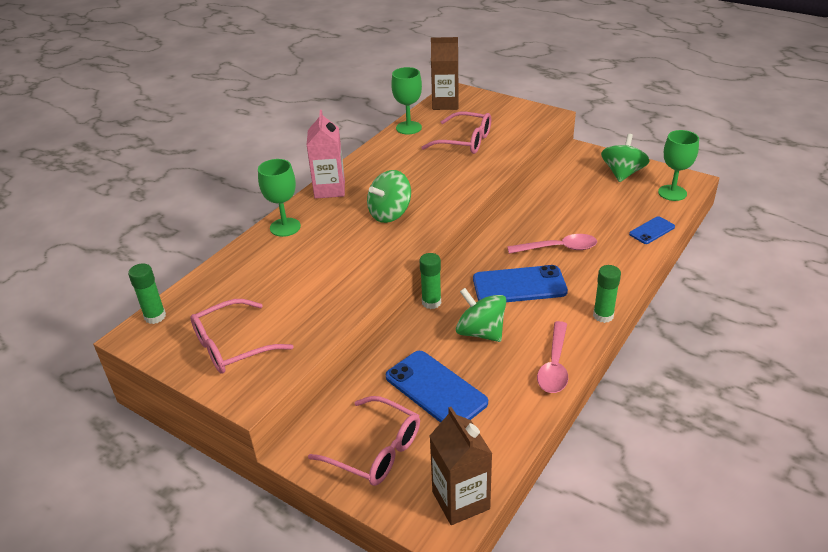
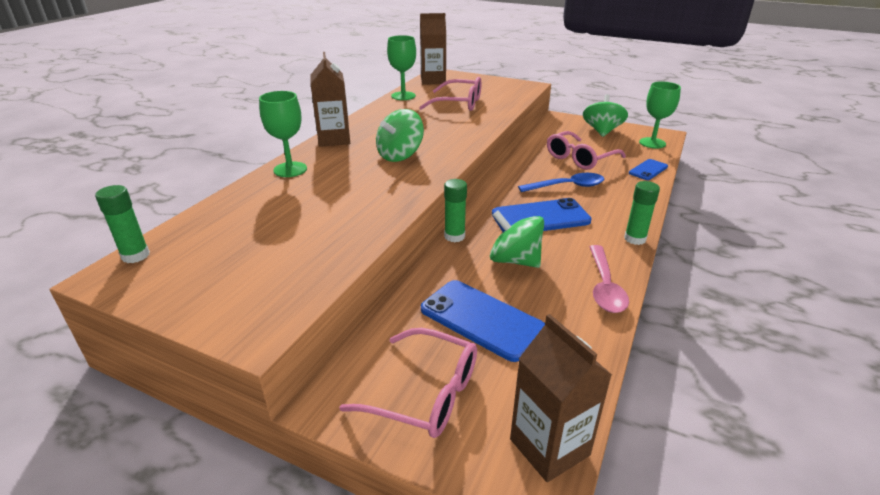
camera: 10 degrees left, 5 degrees down
pink glasses [190,299,293,374] -> pink glasses moved to [547,131,626,170]
pink carton [307,110,345,199] -> brown carton [310,52,350,147]
pink spoon [507,234,597,254] -> blue spoon [518,173,604,192]

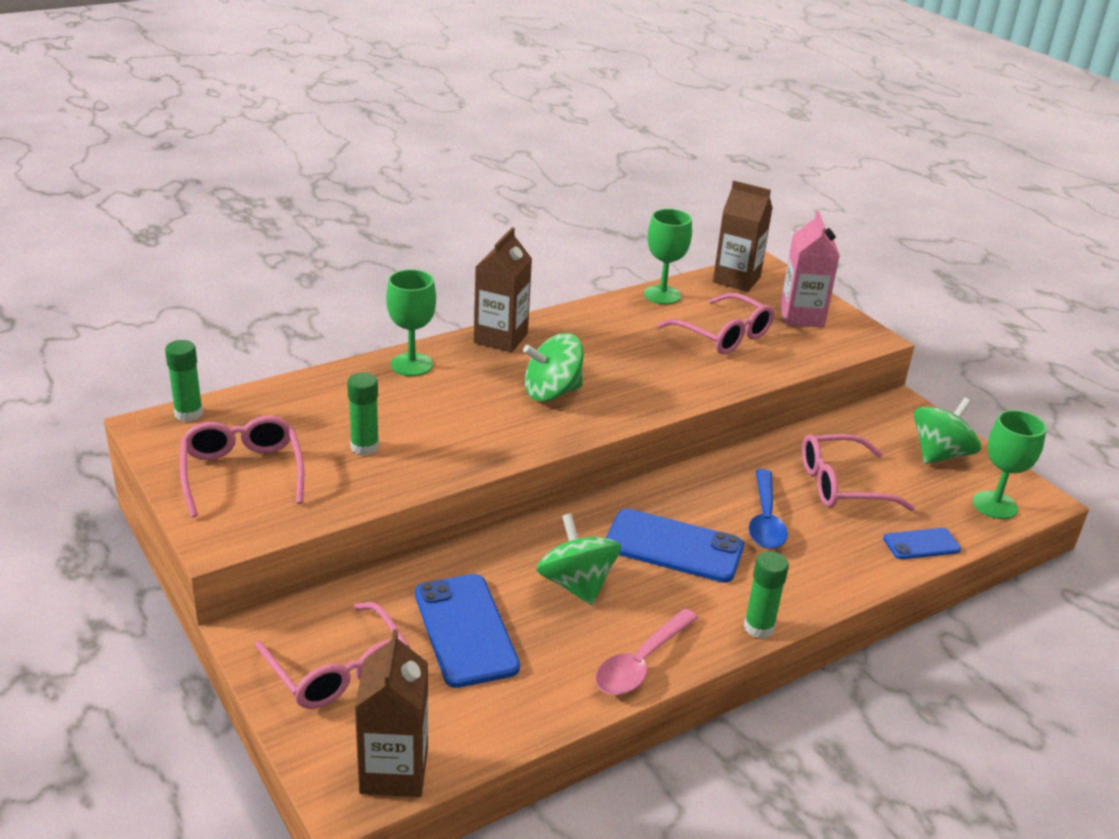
camera: 30 degrees right, 0 degrees up
green glue stick [444,179,467,242] -> green glue stick moved to [347,372,379,456]
blue spoon [518,173,604,192] -> blue spoon turned 75 degrees clockwise [749,469,788,549]
none -> pink glasses [180,416,304,517]
none -> pink carton [780,211,840,327]

